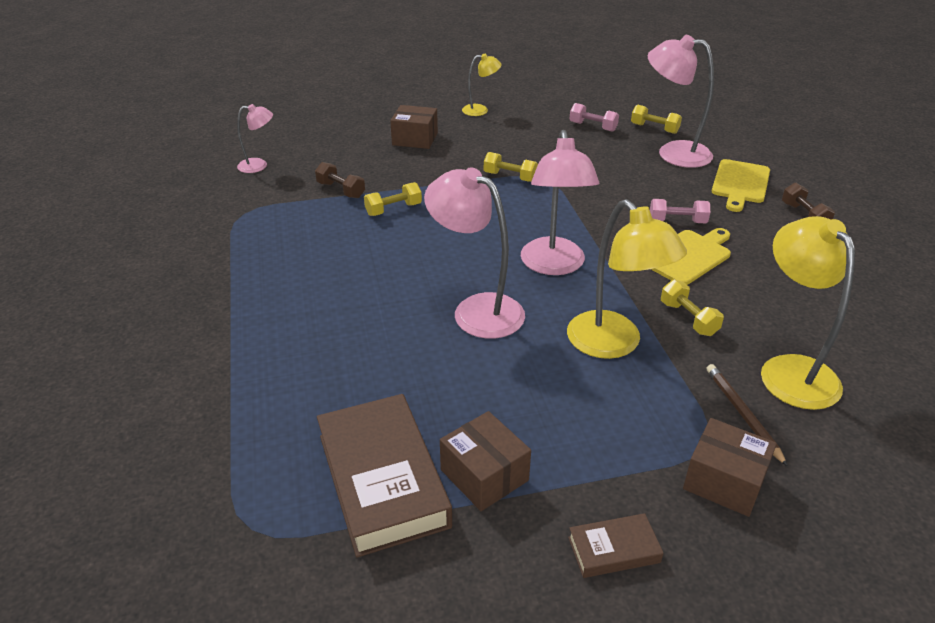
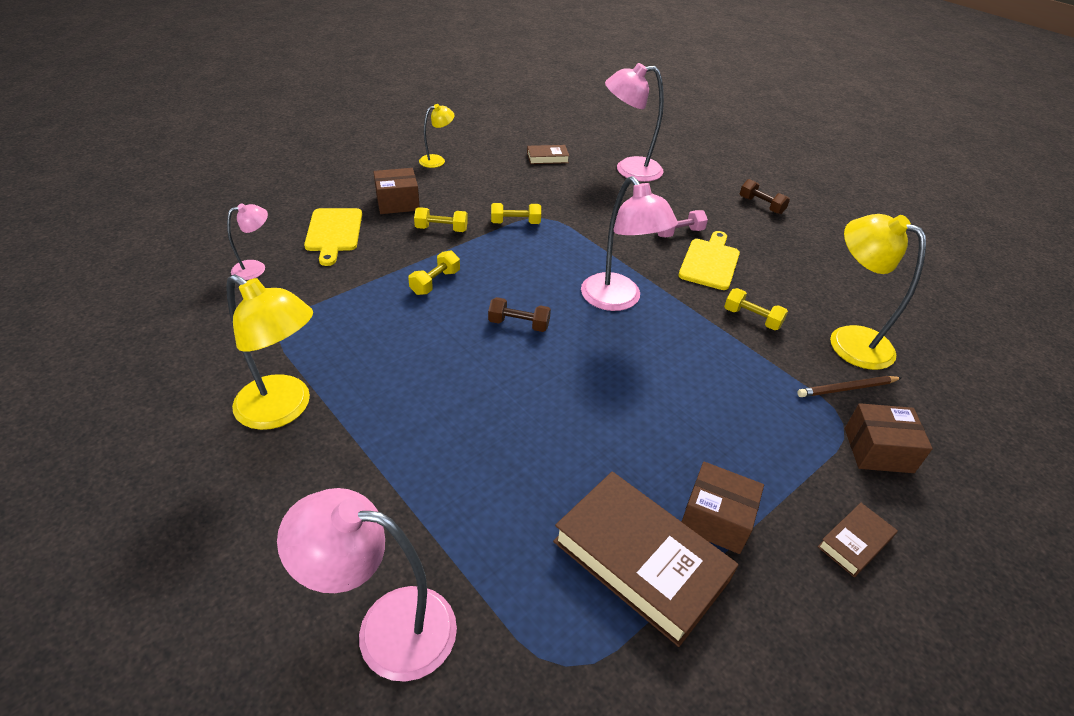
camera: 30 degrees left, 5 degrees up
brown dumbbell [315,162,365,198] -> brown dumbbell moved to [488,297,551,332]
pink lamp [424,167,525,339] -> pink lamp moved to [277,488,457,682]
yellow lamp [567,199,687,359] -> yellow lamp moved to [226,274,313,430]
pink dumbbell [570,103,619,132] -> brown book [527,145,569,164]
yellow dumbbell [631,105,682,134] -> yellow dumbbell moved to [414,207,468,232]
brown pencil [706,364,788,467] -> brown pencil turned 60 degrees counterclockwise [797,376,902,397]
yellow cutting board [712,159,770,212] -> yellow cutting board moved to [304,208,362,266]

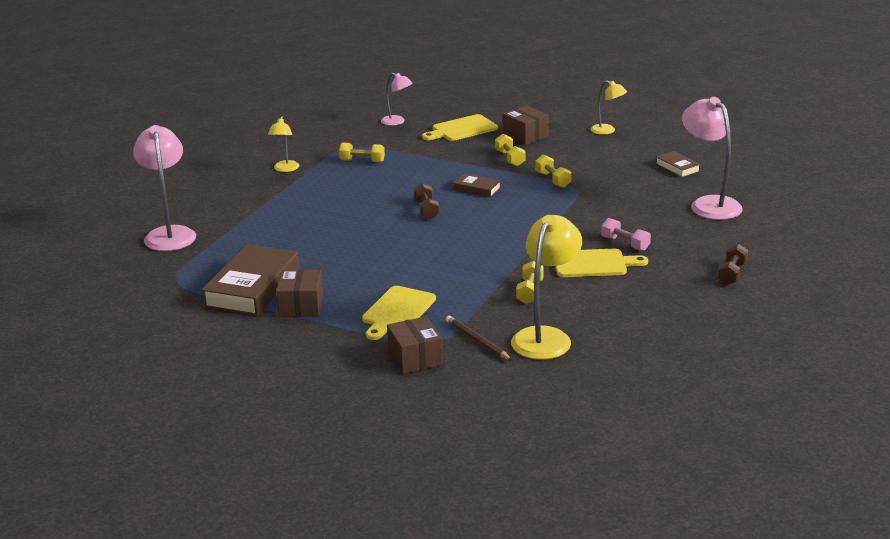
camera: 70 degrees right, 15 degrees down
yellow lamp [226,274,313,430] -> yellow lamp [268,116,299,172], size x0.54
yellow dumbbell [408,251,460,295] -> yellow dumbbell moved to [339,142,385,163]
pink lamp [581,176,678,311] -> none
brown book [818,503,898,577] -> brown book moved to [454,173,501,198]
none -> yellow cutting board [362,286,436,340]

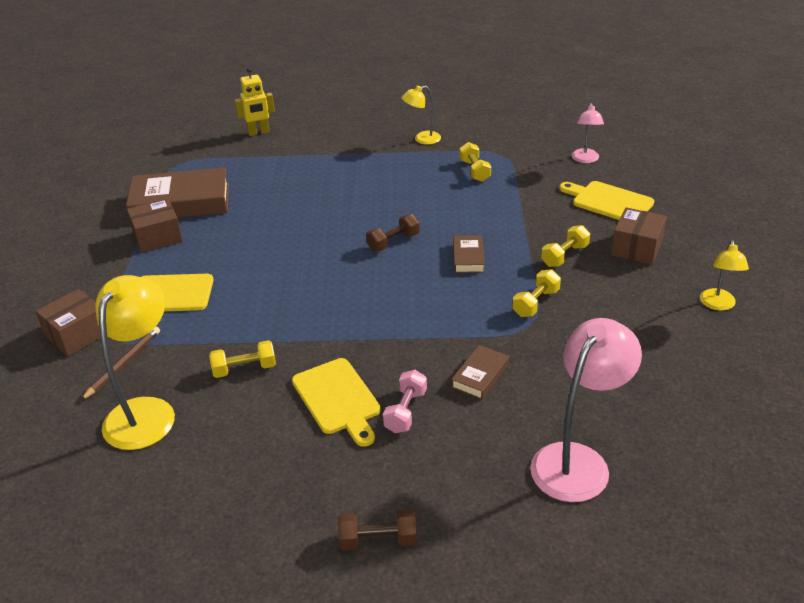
camera: 65 degrees right, 10 degrees up
pink lamp [133,125,196,251] -> yellow robot [235,67,275,136]
yellow lamp [511,215,582,360] -> yellow lamp turned 75 degrees counterclockwise [96,275,175,450]
brown book [656,151,701,178] -> brown book moved to [451,345,509,400]

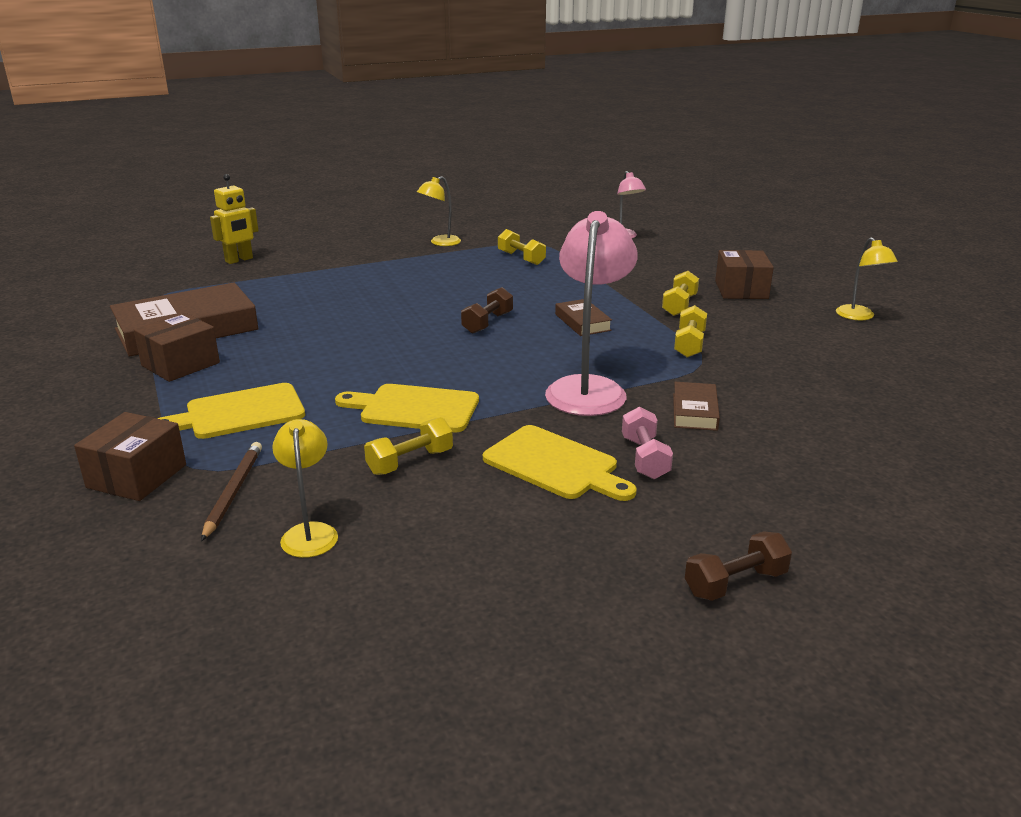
camera: 25 degrees left, 10 degrees down
yellow lamp [96,275,175,450] -> yellow lamp [272,419,338,558], size x0.54
pink lamp [530,318,642,502] -> pink lamp moved to [545,211,638,416]
yellow cutting board [559,181,654,220] -> yellow cutting board moved to [335,384,479,432]

